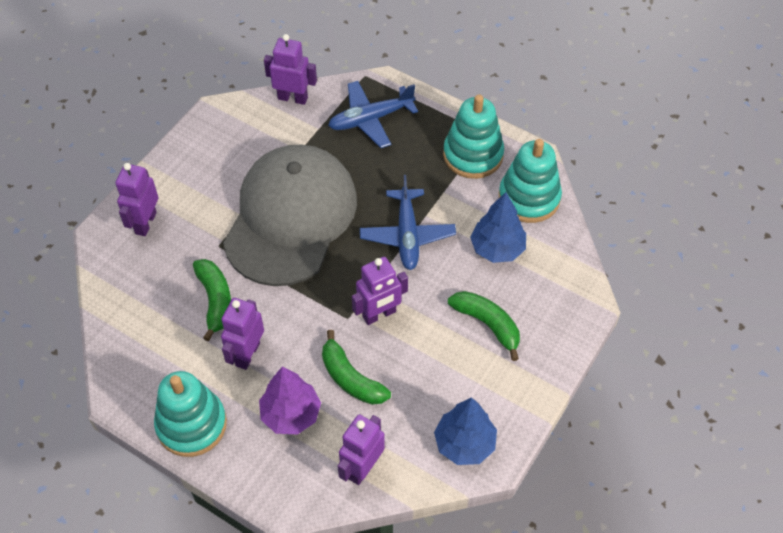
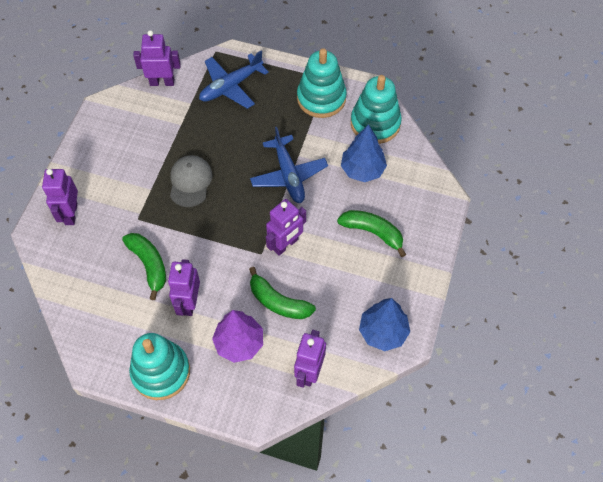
camera: 15 degrees left, 5 degrees up
grey cap [223,145,357,286] -> grey cap [170,155,212,207], size x0.43

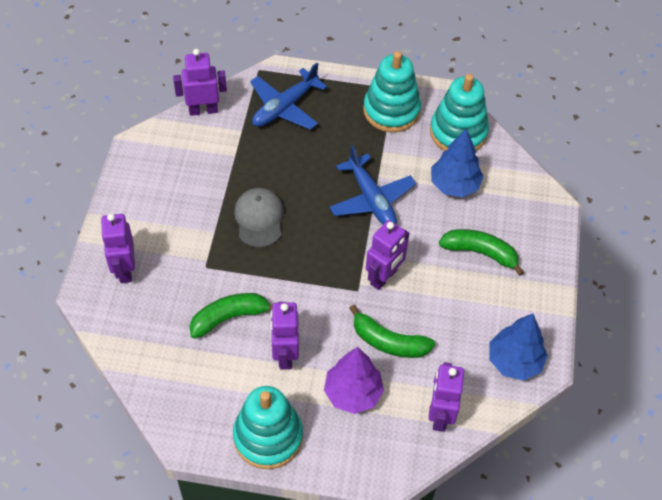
camera: 10 degrees left, 5 degrees down
green banana [122,233,166,300] -> green banana turned 75 degrees counterclockwise [190,293,272,339]

